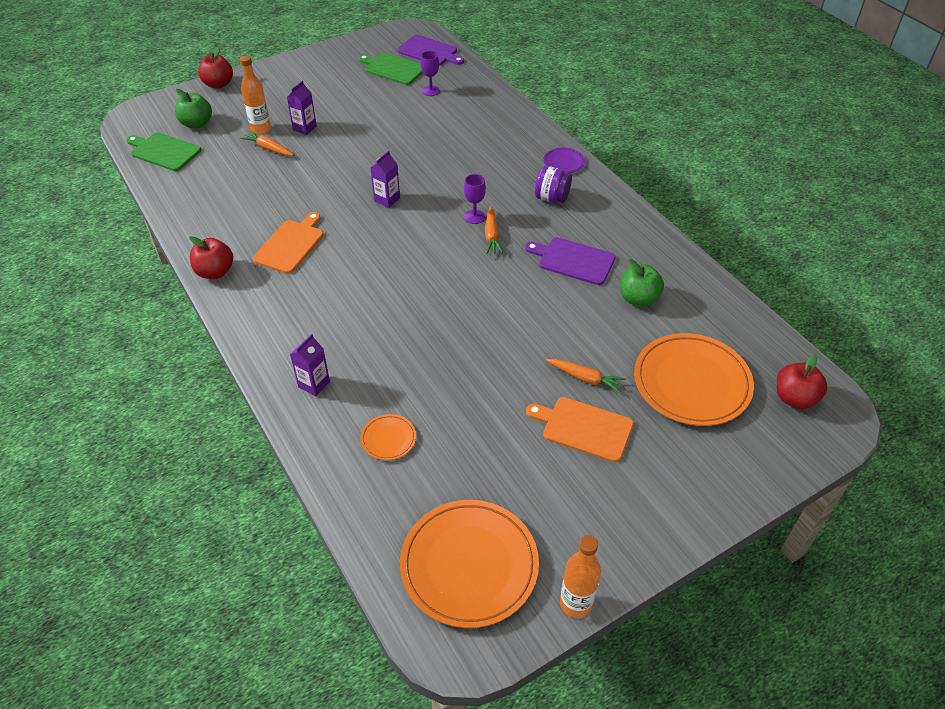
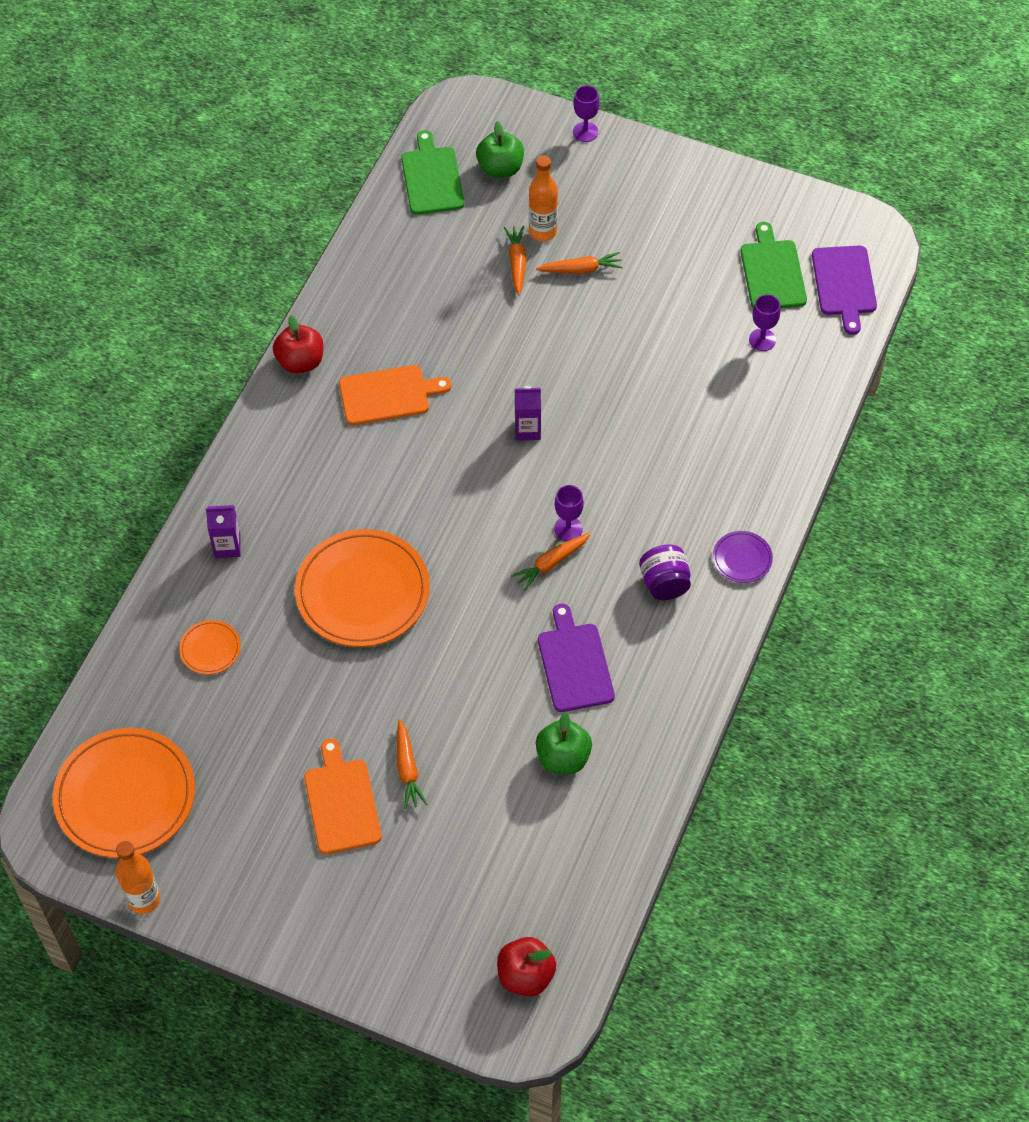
camera: 55 degrees right, 10 degrees up
red apple [198,47,233,89] -> purple goblet [573,85,600,142]
purple carton [287,81,317,135] -> orange carrot [536,252,623,274]
orange plate [634,333,754,426] -> orange plate moved to [295,529,430,647]

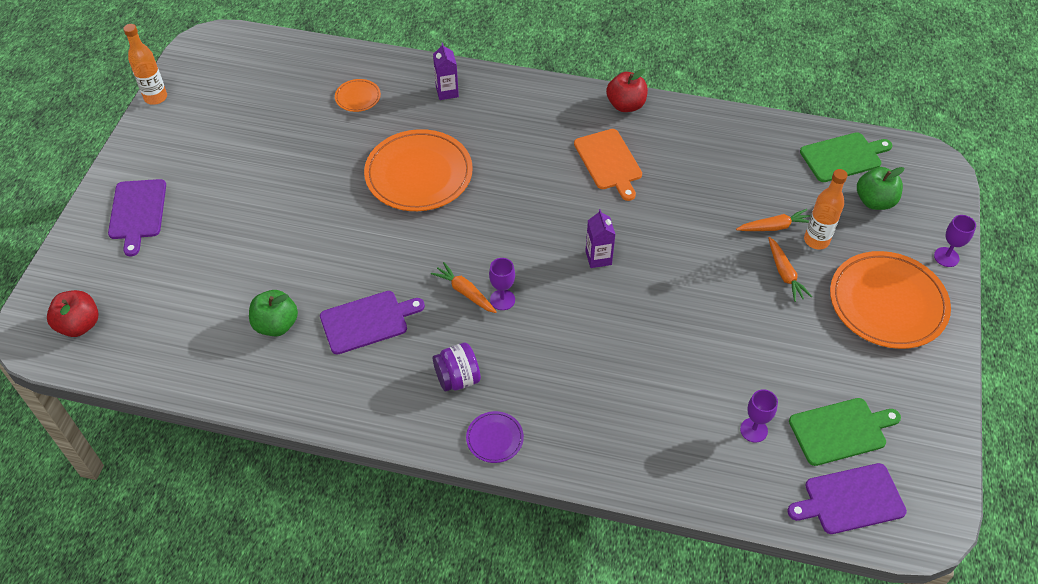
camera: 80 degrees right, 5 degrees down
orange plate [53,728,195,858] -> orange plate moved to [830,251,951,349]
orange cutting board [304,738,382,854] -> none
orange carrot [397,719,428,809] -> none
none -> purple cutting board [108,179,166,257]

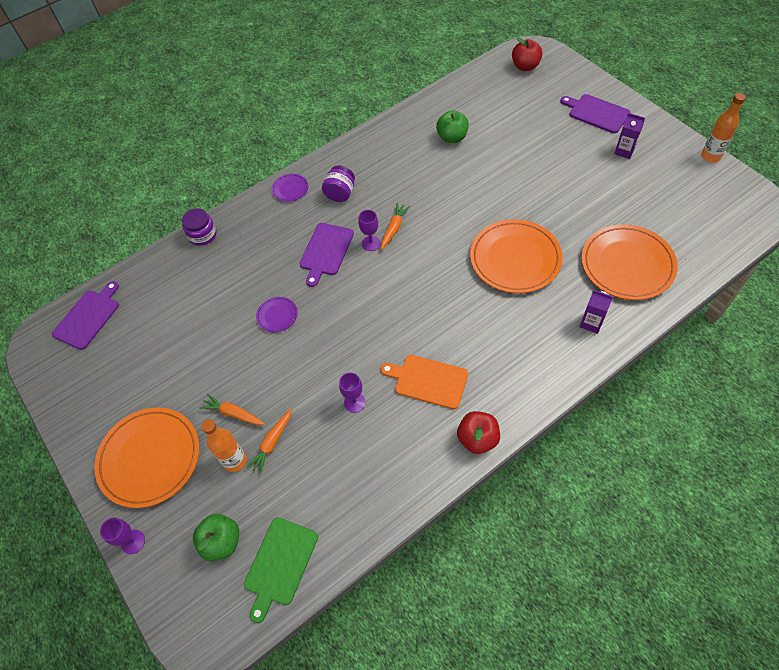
camera: 135 degrees right, 5 degrees up
purple cutting board [320,291,425,354] -> purple cutting board moved to [299,223,354,287]
orange plate [335,79,381,112] -> orange plate [581,224,678,300], size x2.23
orange carrot [431,262,497,313] -> orange carrot turned 60 degrees counterclockwise [381,203,410,250]
purple carton [585,209,616,268] -> purple carton moved to [614,113,645,159]
purple goblet [740,389,778,443] -> purple goblet moved to [339,372,366,413]
green cutting board [789,398,901,466] -> none
none -> purple jar [182,208,217,246]
none -> purple plate [256,297,298,332]

